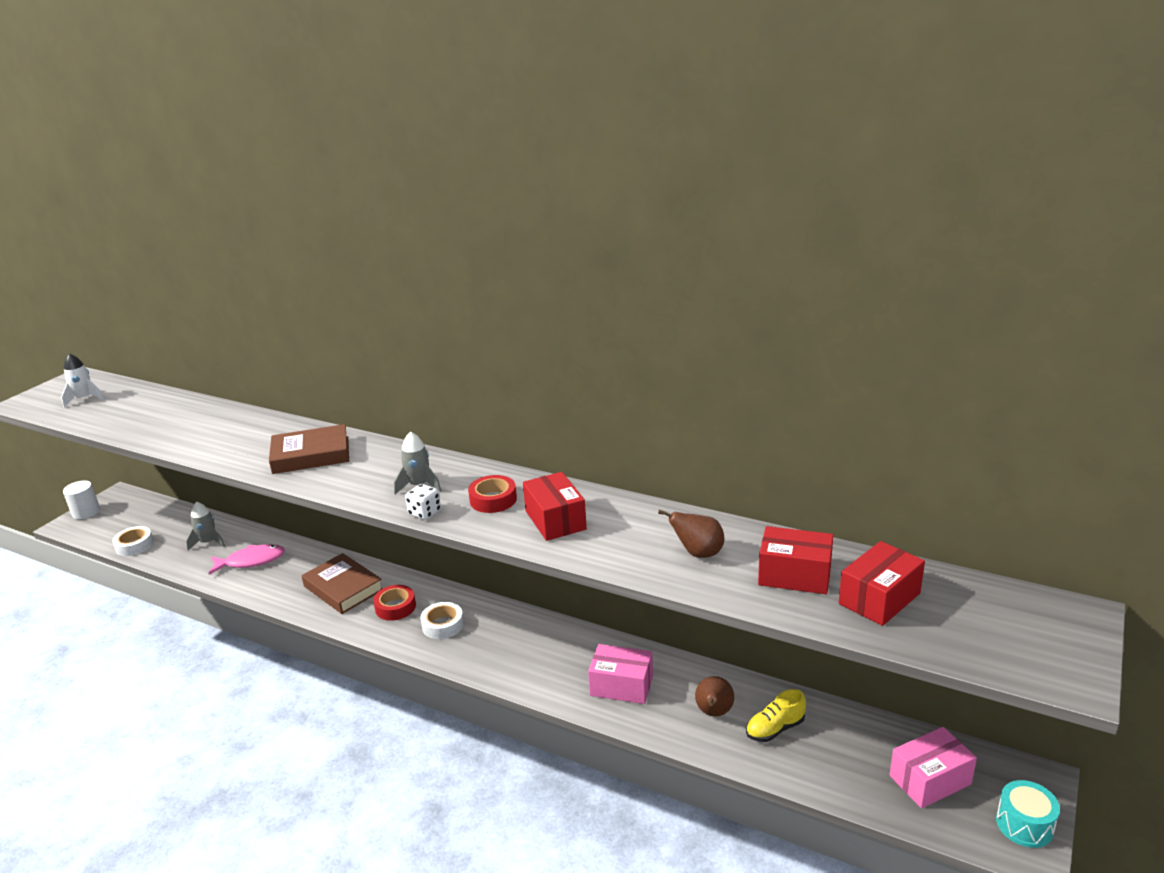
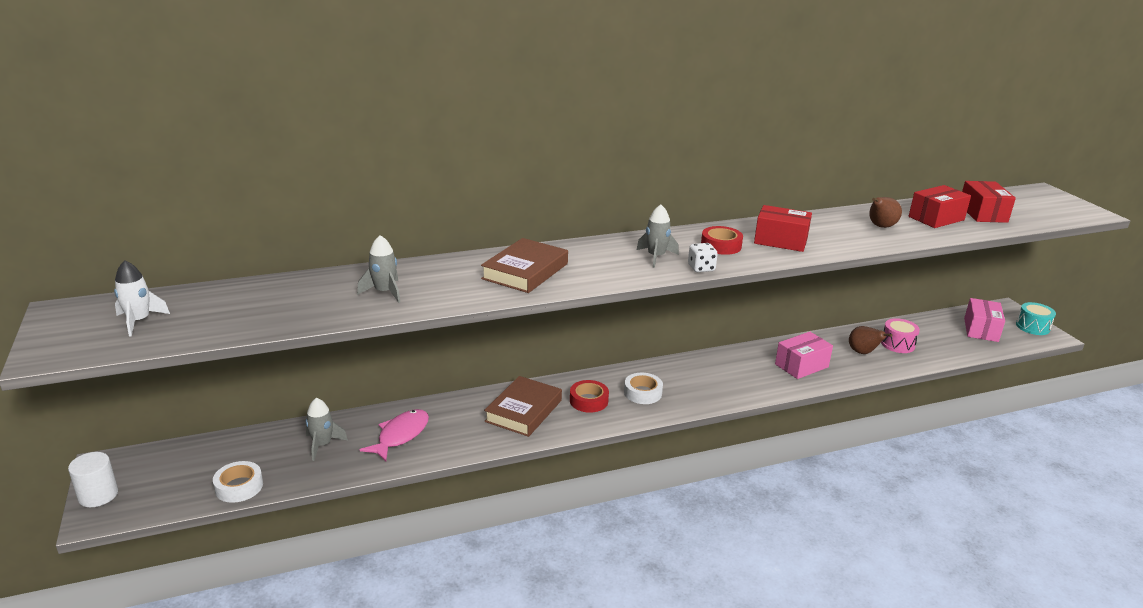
camera: 50 degrees left, 0 degrees up
brown book [302,553,383,614] -> brown book turned 60 degrees counterclockwise [484,376,562,437]
yellow shoe [746,689,806,742] -> pink drum [881,318,920,353]
none -> grey rocket [357,235,400,303]

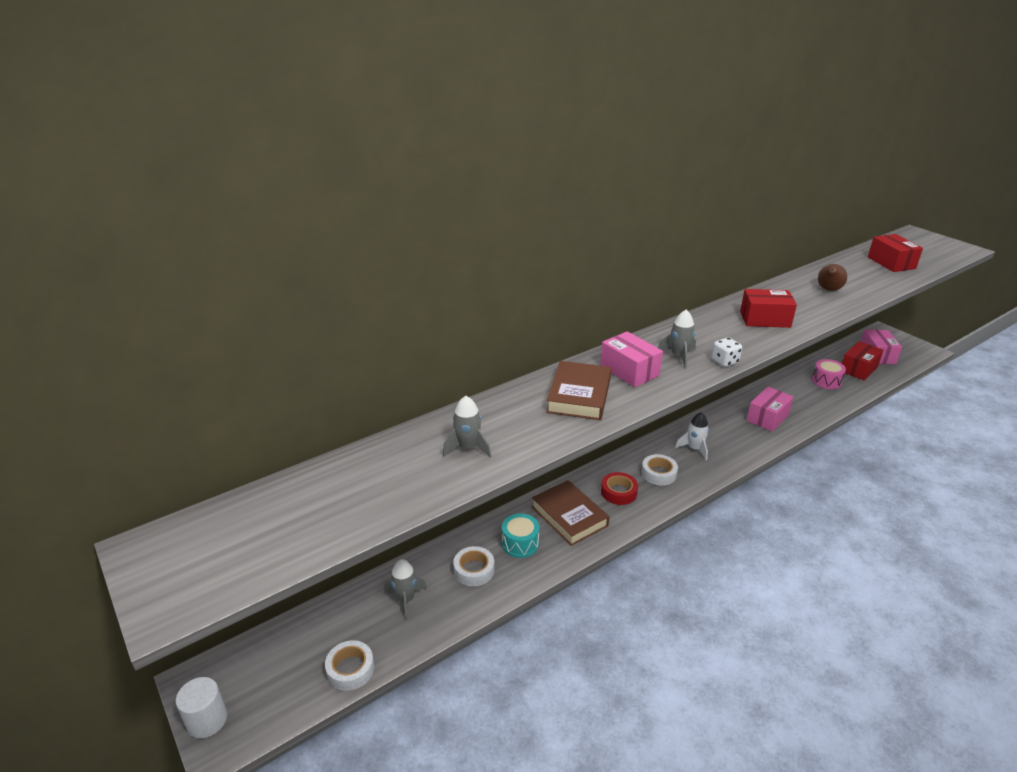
camera: 15 degrees left, 5 degrees up
white rocket [114,260,170,337] -> white rocket moved to [675,412,709,460]
pink fish [360,409,429,461] -> white tape [453,546,494,586]
brown book [484,376,562,437] -> brown book turned 45 degrees counterclockwise [532,480,609,546]
red tape [701,226,743,255] -> none
brown pear [849,326,892,354] -> none
red box [909,185,971,228] -> red box moved to [842,341,883,380]
turquoise drum [1016,302,1056,335] -> turquoise drum moved to [502,514,540,558]
none -> pink box [600,331,663,387]

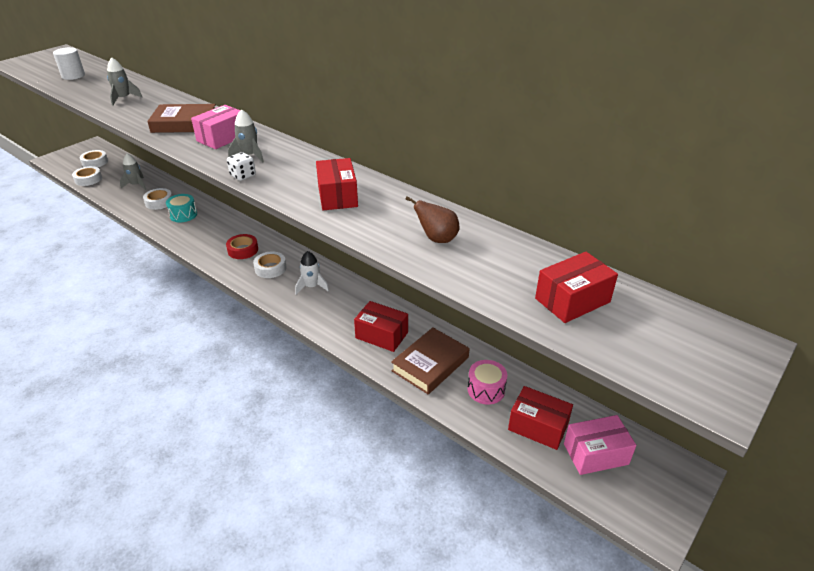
camera: 75 degrees right, 5 degrees up
white cylinder [176,677,227,738] -> white cylinder moved to [53,47,85,80]
brown book [532,480,609,546] -> brown book moved to [391,327,469,394]
pink box [747,387,794,432] -> red box [354,301,408,352]
none -> white tape [80,150,108,167]

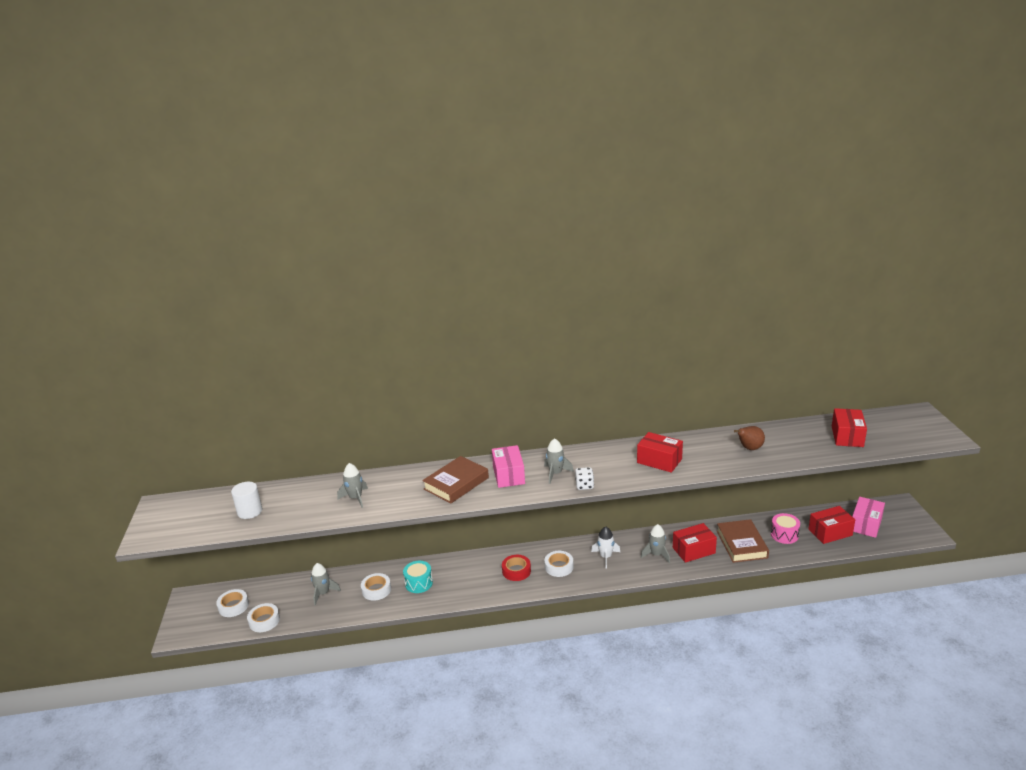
camera: 45 degrees left, 10 degrees down
none -> grey rocket [641,524,670,563]

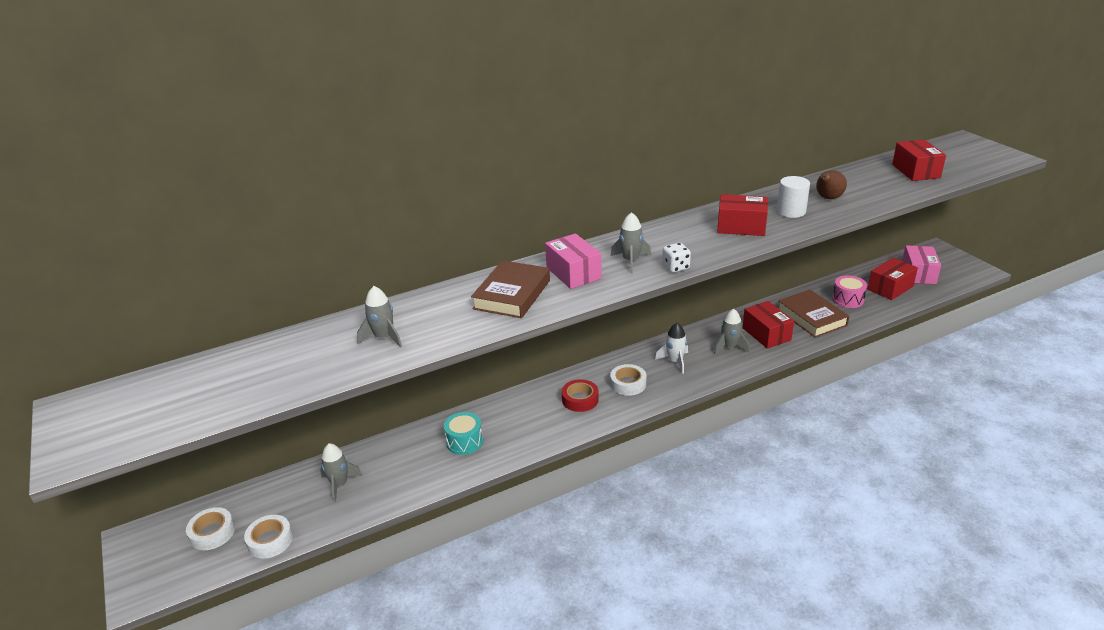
camera: 20 degrees left, 5 degrees up
white cylinder [231,482,263,519] -> white cylinder moved to [777,176,810,218]
white tape [361,573,391,601] -> none
red box [673,523,717,563] -> red box turned 75 degrees counterclockwise [743,301,794,349]

